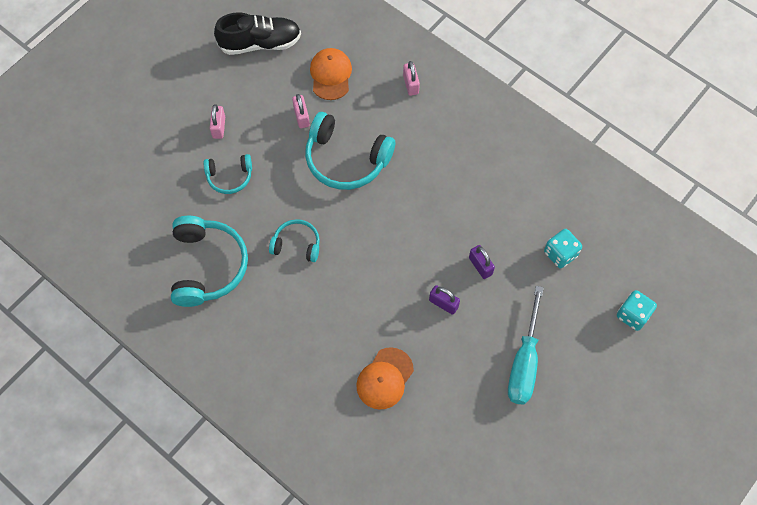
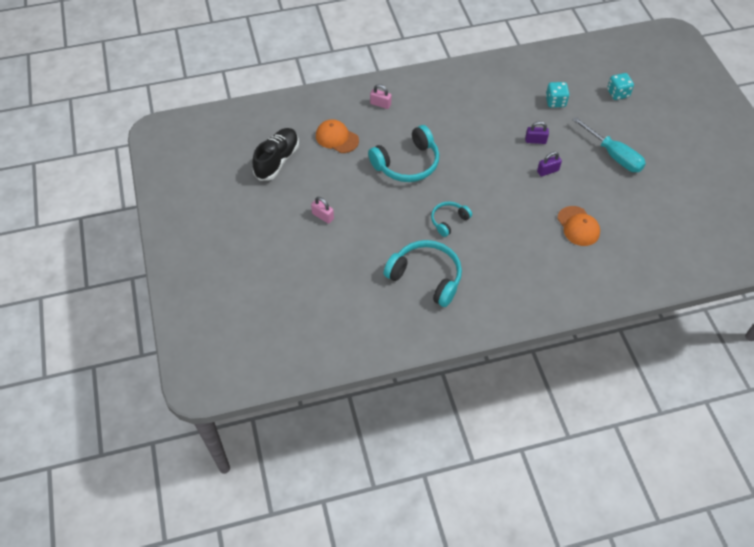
camera: 55 degrees left, 10 degrees down
turquoise headphones [204,154,252,194] -> none
pink padlock [292,94,310,128] -> none

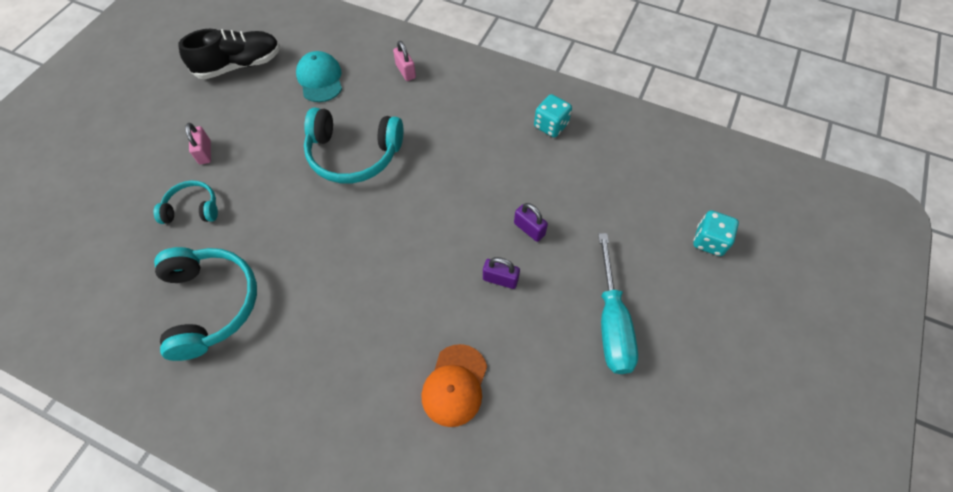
camera: 40 degrees right, 5 degrees up
orange cap [316,119,359,153] -> turquoise cap [296,51,342,102]
turquoise headphones [431,201,472,237] -> turquoise headphones moved to [154,180,218,224]
turquoise dice [546,82,570,108] -> turquoise dice moved to [534,94,572,137]

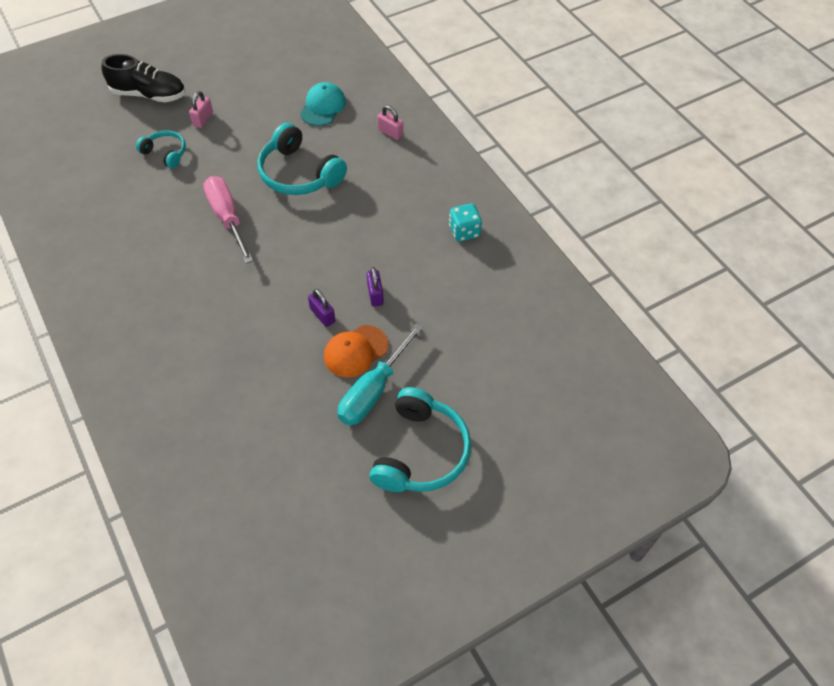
camera: 35 degrees right, 5 degrees down
turquoise headphones [154,247,257,361] -> turquoise headphones moved to [369,387,471,492]
black shoe [178,29,280,79] -> black shoe moved to [102,54,185,102]
pink padlock [393,41,416,81] -> pink padlock turned 60 degrees counterclockwise [377,105,403,140]
orange cap [421,344,487,427] -> orange cap moved to [324,325,388,377]
turquoise dice [693,210,739,256] -> none
none -> pink screwdriver [203,176,253,264]

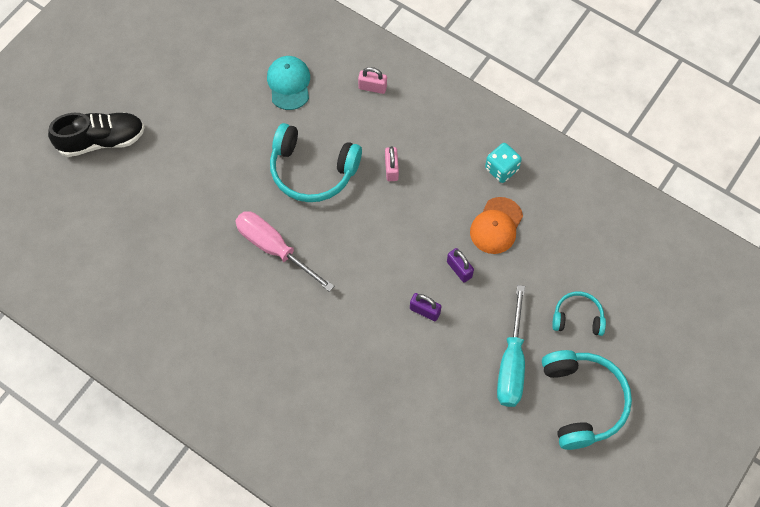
camera: 25 degrees left, 10 degrees up
turquoise headphones [136,130,186,168] -> turquoise headphones moved to [552,291,606,336]
pink padlock [189,91,213,128] -> pink padlock moved to [385,146,399,181]
orange cap [324,325,388,377] -> orange cap moved to [470,197,523,254]

